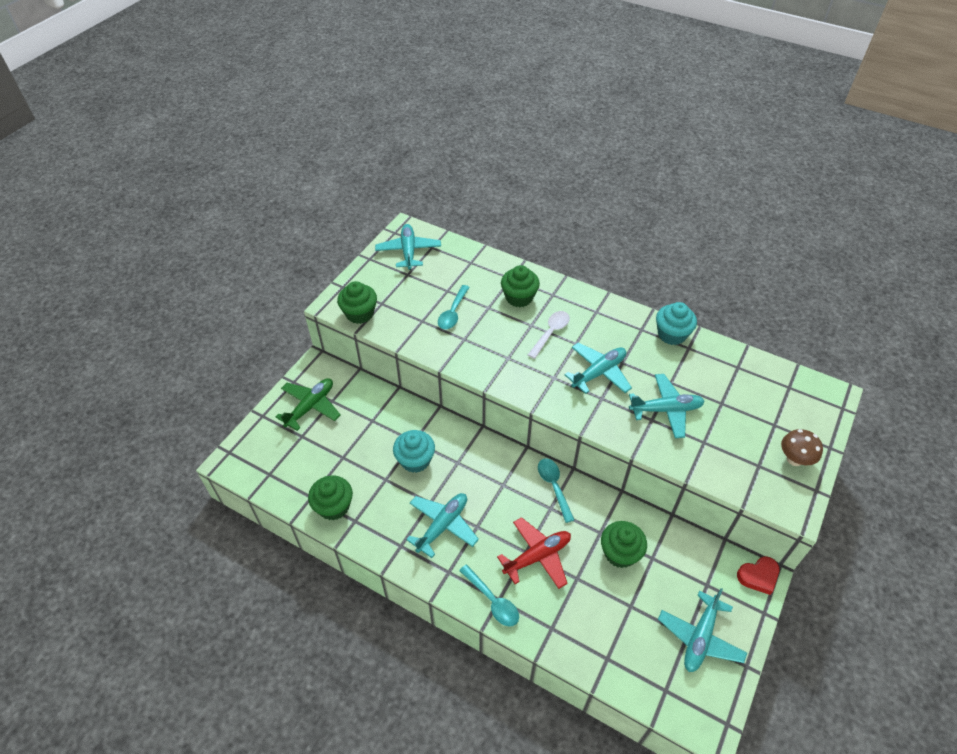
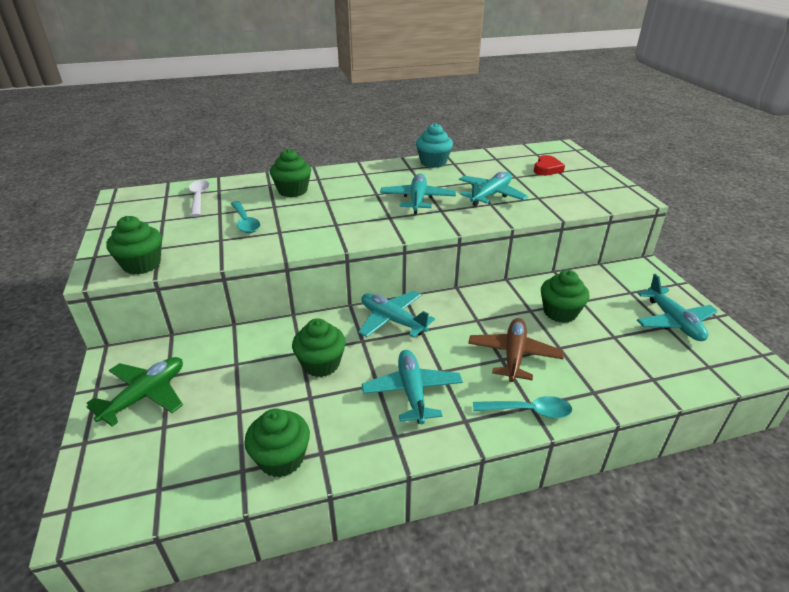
camera: 45 degrees left, 15 degrees down
green plane [276,378,341,431] -> green plane turned 45 degrees clockwise [87,357,183,427]
turquoise plane [375,224,441,270] -> turquoise plane moved to [358,291,435,338]
turquoise cupcake [393,430,435,473] -> green cupcake [292,318,346,377]
red plane [497,517,571,589] -> brown plane [468,318,564,382]
white spoon [528,311,570,359] -> white spoon moved to [189,180,210,217]
turquoise spoon [538,458,574,523] -> none
red heart [737,556,779,595] -> red heart moved to [534,155,565,176]
brown mushroom [781,429,823,466] -> none

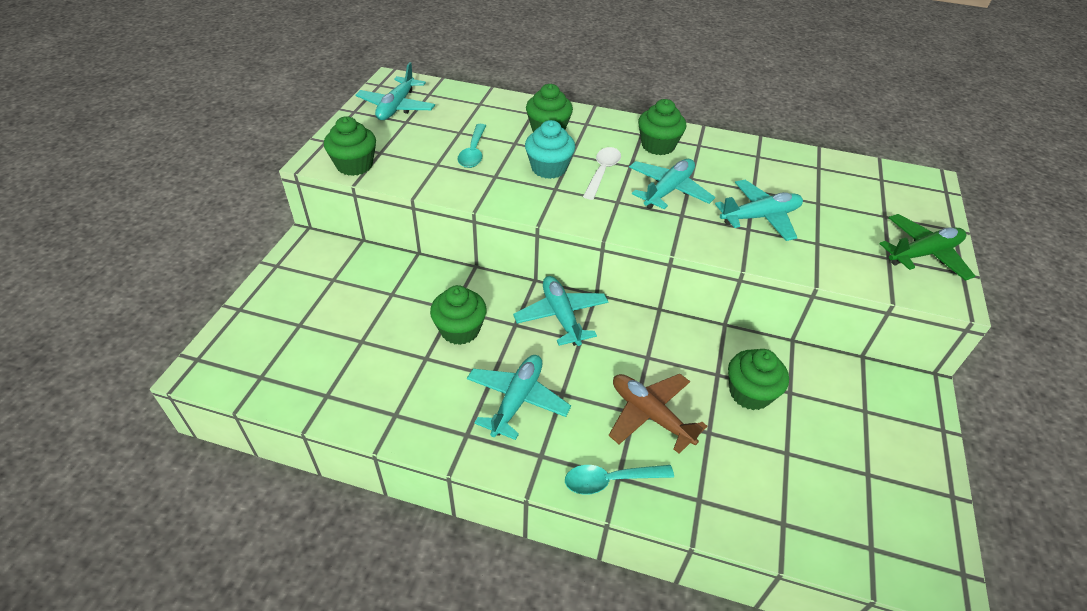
camera: 30 degrees right, 10 degrees up
green plane [87,357,183,427] -> green plane moved to [880,214,975,281]
white spoon [189,180,210,217] -> white spoon moved to [583,147,621,200]
green cupcake [244,408,310,477] -> green cupcake moved to [638,99,686,155]
turquoise cupcake [416,123,453,168] -> turquoise cupcake moved to [525,120,575,179]
brown plane [468,318,564,382] -> brown plane turned 90 degrees counterclockwise [609,374,707,454]
turquoise spoon [473,396,572,419] -> turquoise spoon turned 135 degrees clockwise [565,465,674,495]
red heart [534,155,565,176] -> none
turquoise plane [637,274,718,341] -> turquoise plane moved to [356,62,435,120]

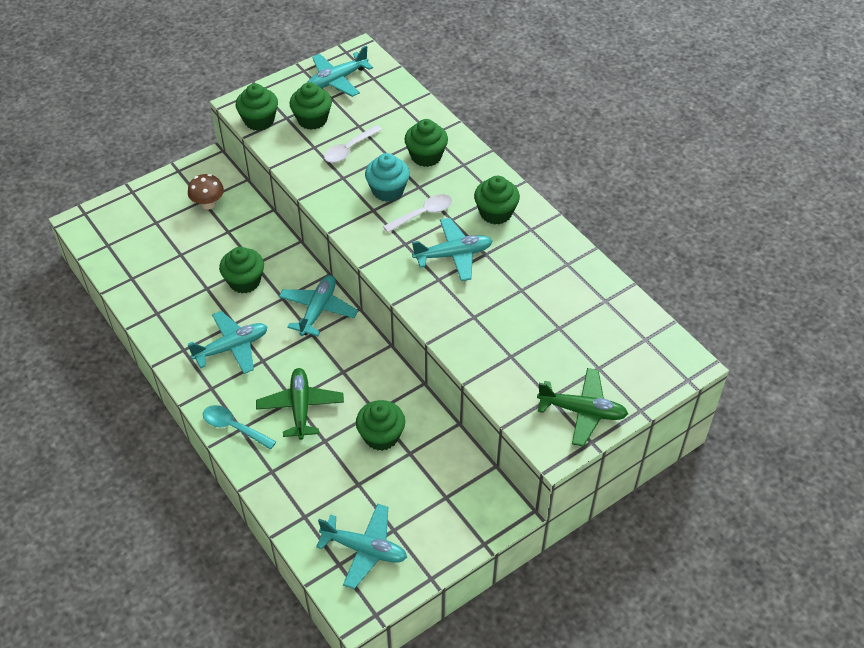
camera: 40 degrees right, 5 degrees up
turquoise spoon [457,124,486,168] -> white spoon [324,125,382,163]
brown plane [609,374,707,454] -> green plane [256,368,344,440]
turquoise plane [715,180,803,241] -> turquoise plane moved to [316,504,407,589]
none -> brown mushroom [188,174,224,210]
none -> green cupcake [289,82,332,130]

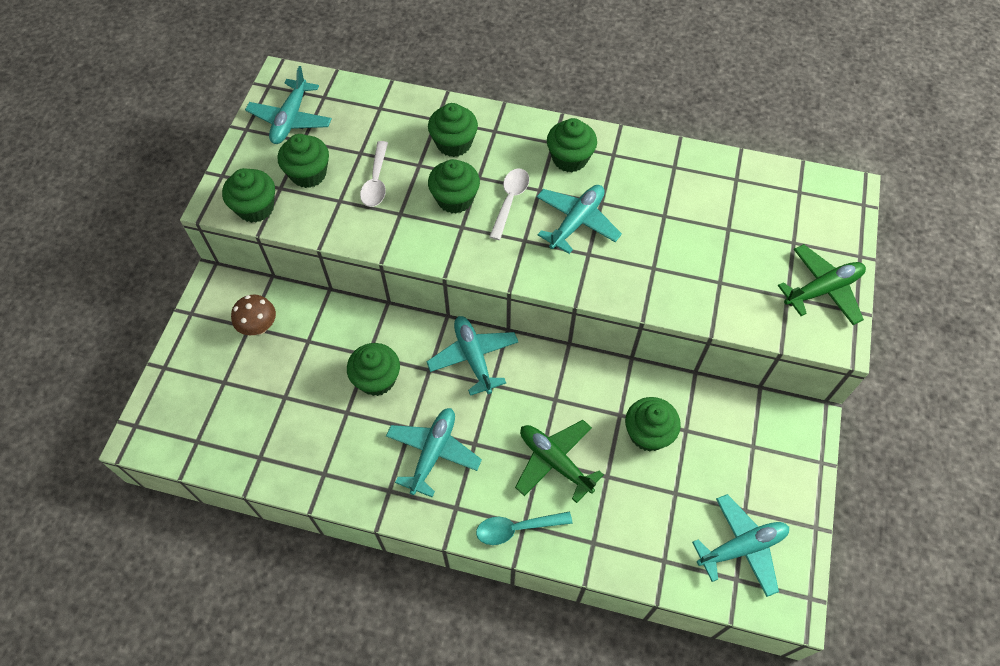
camera: 40 degrees left, 10 degrees up
turquoise cupcake [365,153,410,202] -> green cupcake [428,159,480,214]

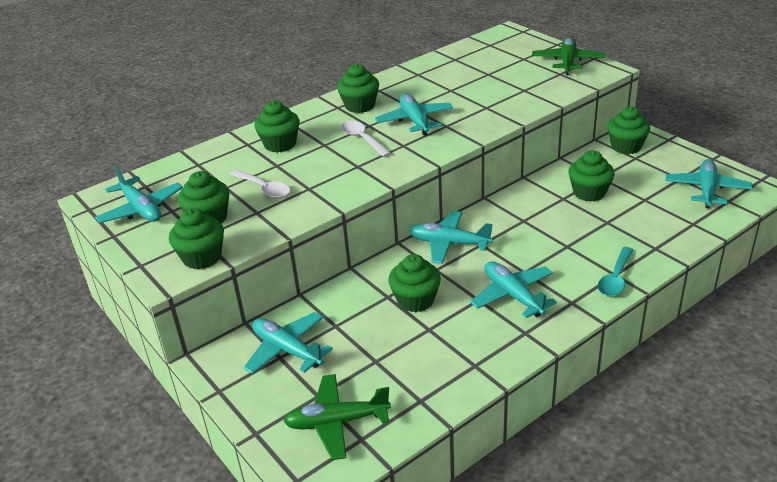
camera: 50 degrees left, 25 degrees down
brown mushroom [231,295,276,335] -> turquoise plane [243,312,333,374]
green cupcake [428,159,480,214] -> green cupcake moved to [607,106,650,154]
green plane [515,420,604,503] -> green plane moved to [284,374,391,460]

